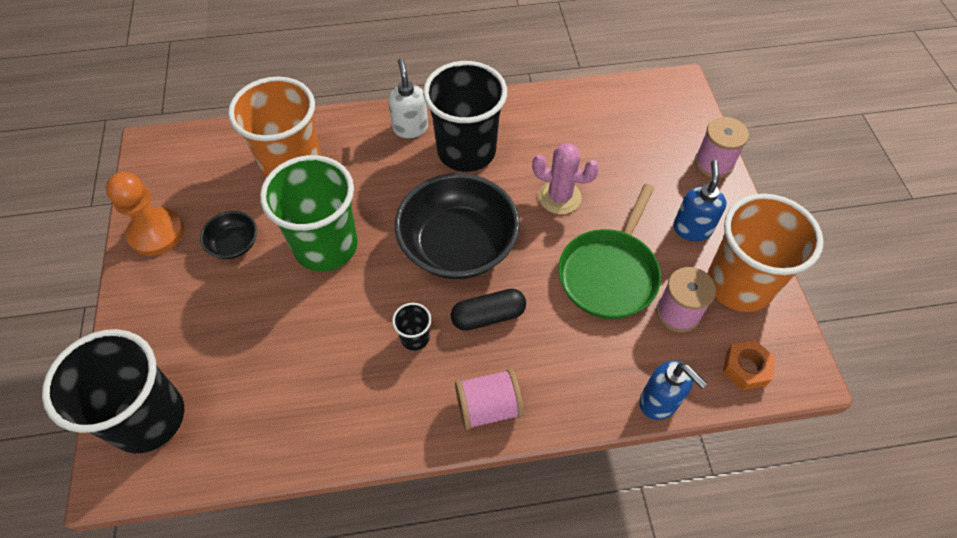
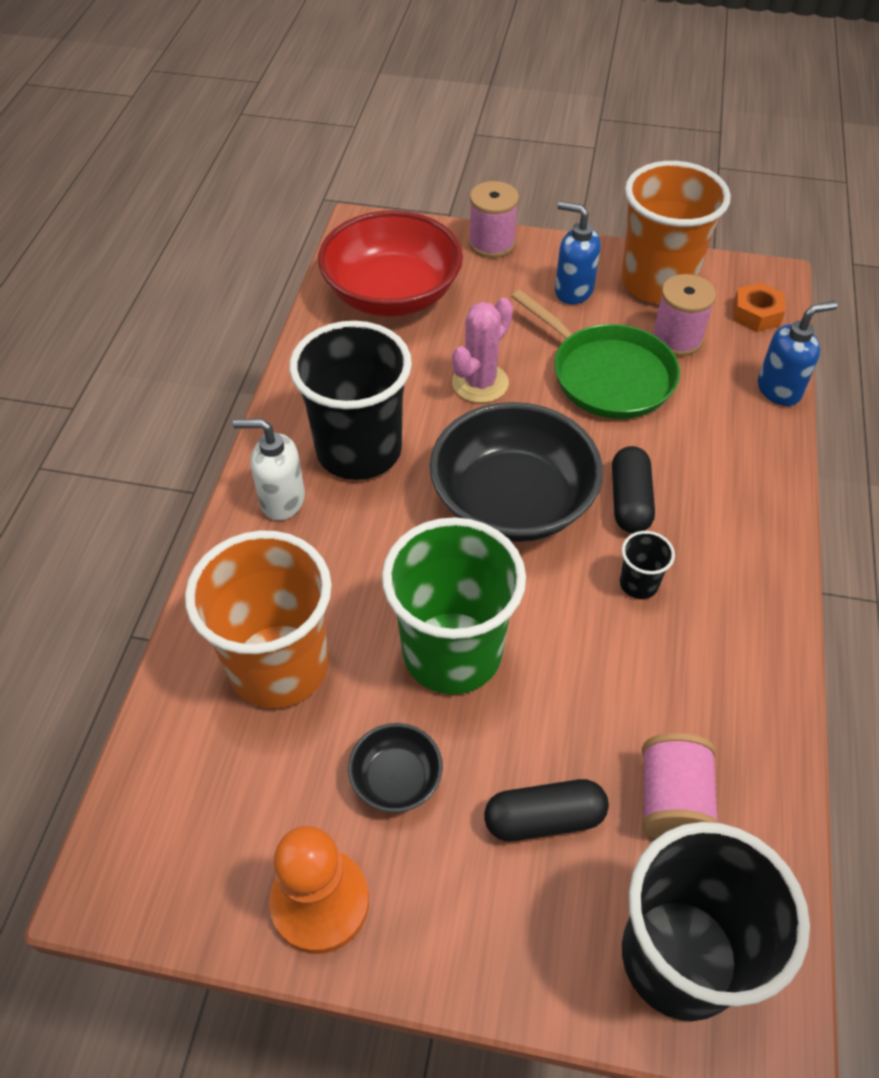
camera: 70 degrees left, 5 degrees down
pink spool [455,369,524,430] -> pink spool moved to [642,733,718,839]
none -> red bowl [318,210,463,317]
none -> black capsule [484,779,609,842]

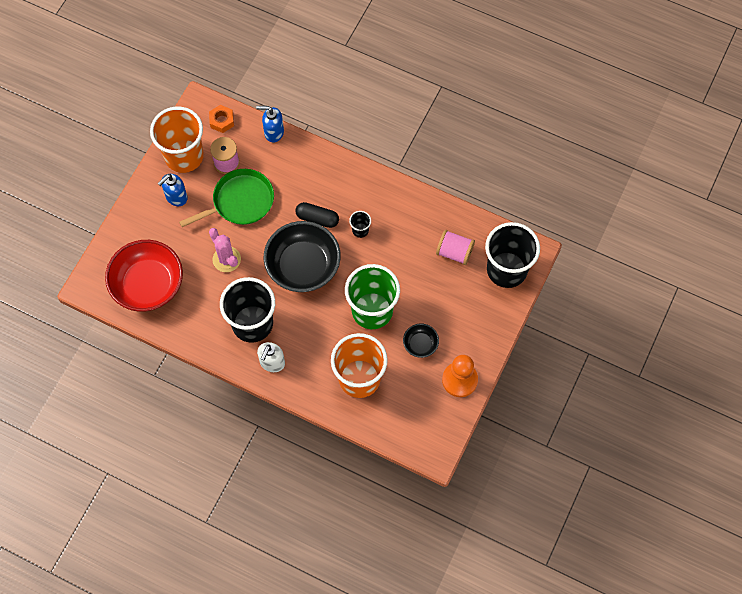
camera: 75 degrees left, 15 degrees up
pink spool [468,181,519,258] -> none
black capsule [484,779,609,842] -> none
blue soap dispenser [758,301,837,406] -> blue soap dispenser turned 75 degrees counterclockwise [256,106,284,142]

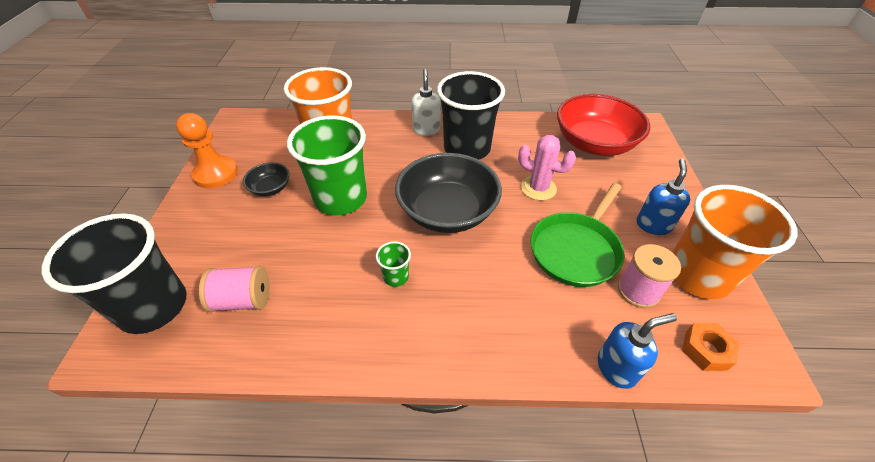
camera: 155 degrees right, 20 degrees down
black capsule [295,202,339,228] -> none
black cup [349,211,371,238] -> green cup [376,241,411,287]

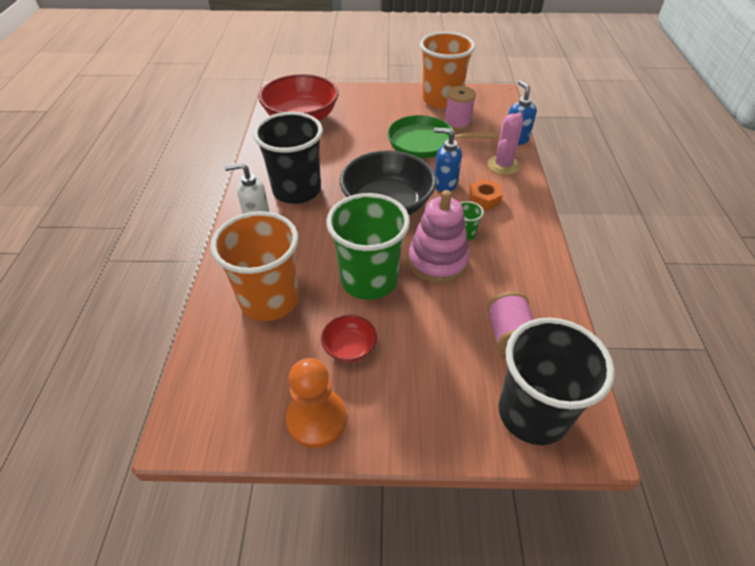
camera: 90 degrees left, 0 degrees up
black bowl [243,162,290,196] -> red bowl [321,314,377,362]
pink cactus [518,135,576,201] -> pink cactus moved to [487,112,523,175]
green pan [531,183,625,287] -> green pan turned 150 degrees clockwise [388,115,499,158]
blue soap dispenser [637,159,690,235] -> blue soap dispenser moved to [434,128,462,192]
orange nut [682,323,739,371] -> orange nut moved to [469,179,503,210]
none -> pink stacking toy [408,190,470,283]

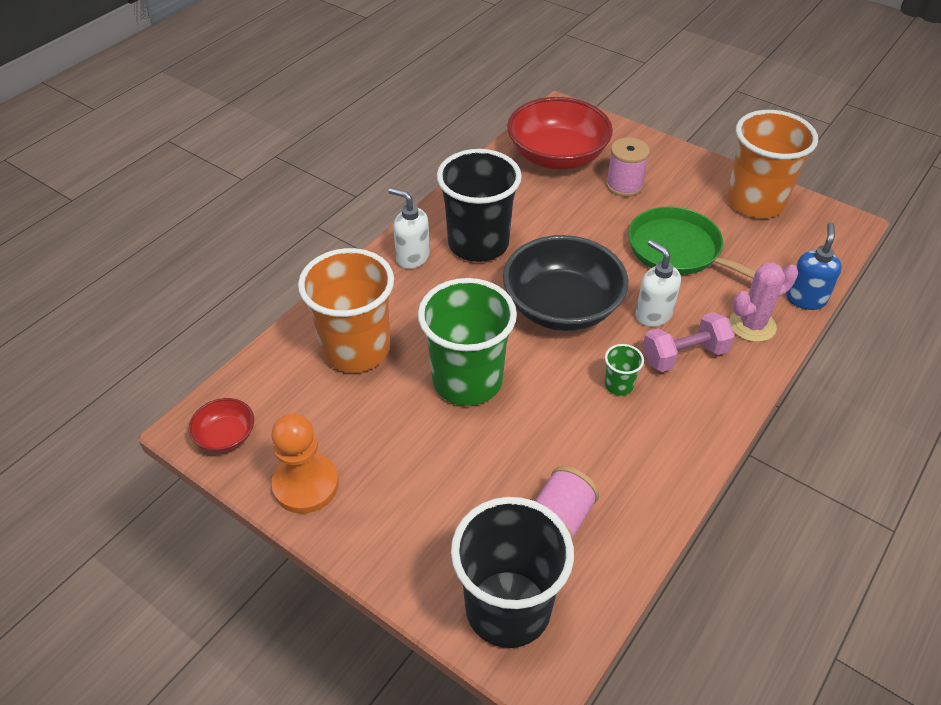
camera: 35 degrees right, 0 degrees up
red bowl [321,314,377,362] -> red bowl moved to [189,398,254,452]
pink stacking toy [408,190,470,283] -> none
blue soap dispenser [434,128,462,192] -> white soap dispenser [635,239,681,327]
pink spool [444,86,476,130] -> pink spool moved to [606,137,650,197]
orange nut [469,179,503,210] -> pink dumbbell [642,312,735,372]

